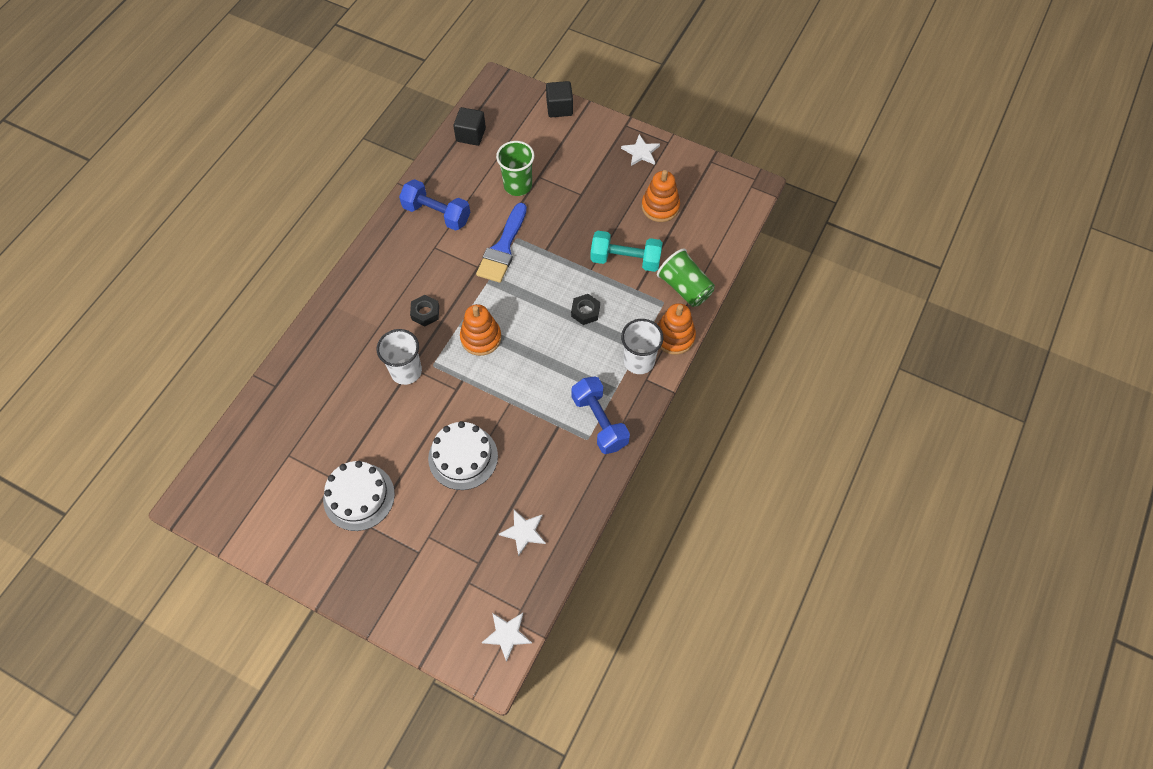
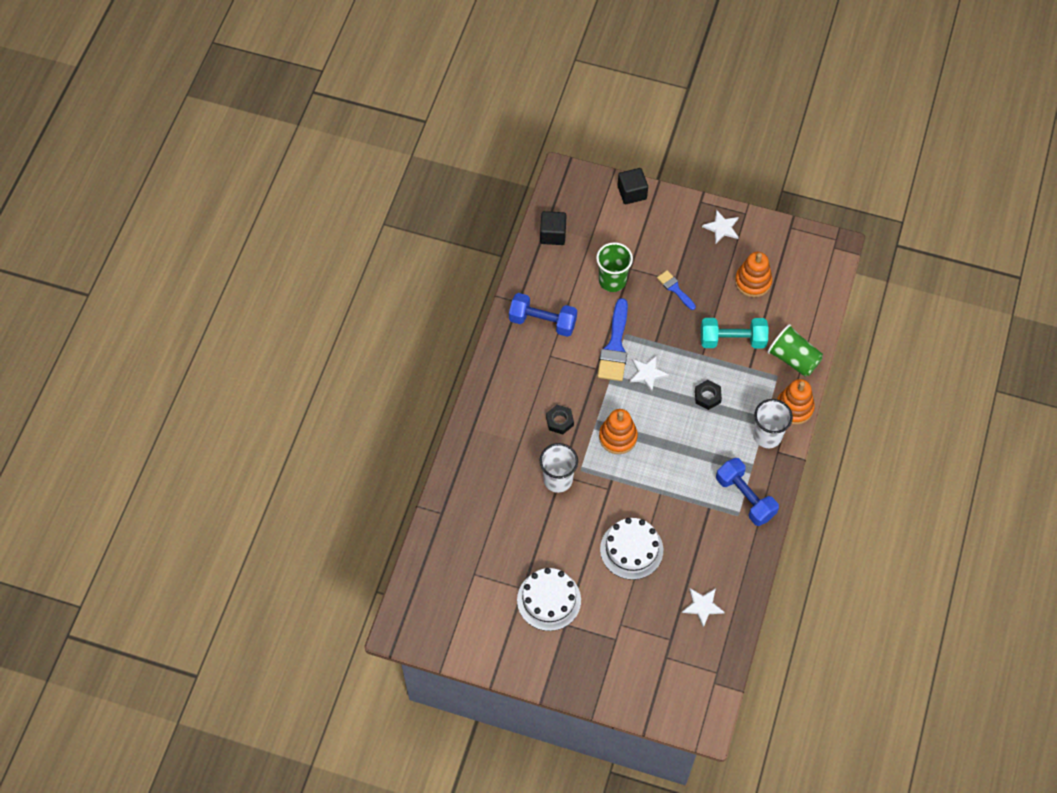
camera: 10 degrees left, 0 degrees up
white star [481,613,532,662] -> white star moved to [629,355,669,391]
none -> blue brush [657,270,696,310]

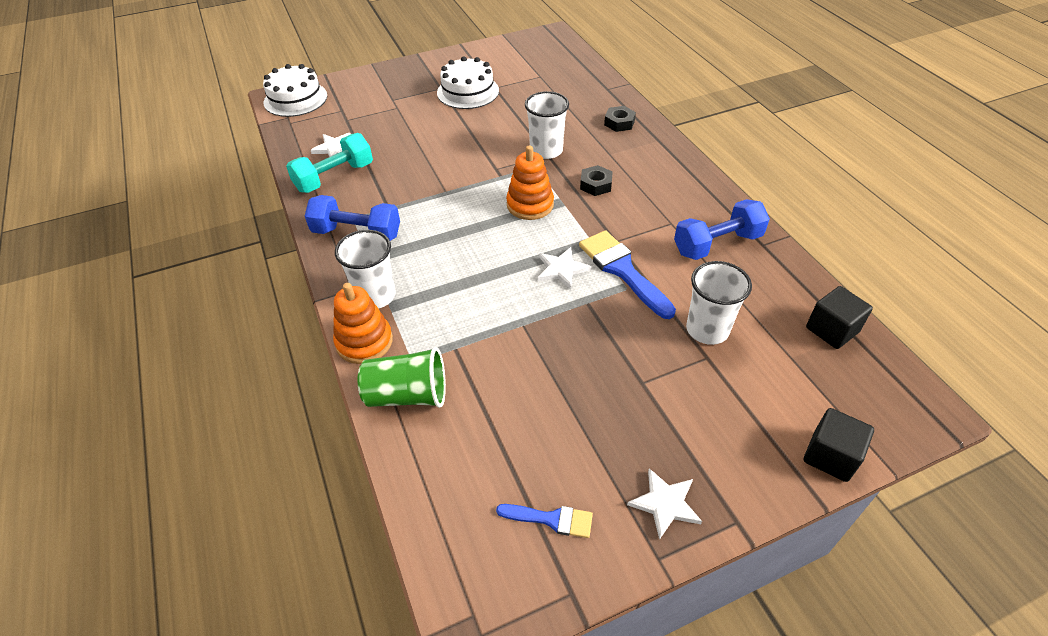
camera: 140 degrees right, 15 degrees down
green cup [596,242,633,292] -> white cup [686,261,752,345]
white cake [600,518,663,580] -> white cake moved to [263,64,327,117]
blue brush [657,270,696,310] -> blue brush moved to [496,504,593,538]
black nut [695,380,722,410] -> black nut moved to [604,106,636,132]
turquoise dumbbell [701,318,768,348] -> turquoise dumbbell moved to [286,133,373,193]
orange stacking toy [735,252,772,298] -> none

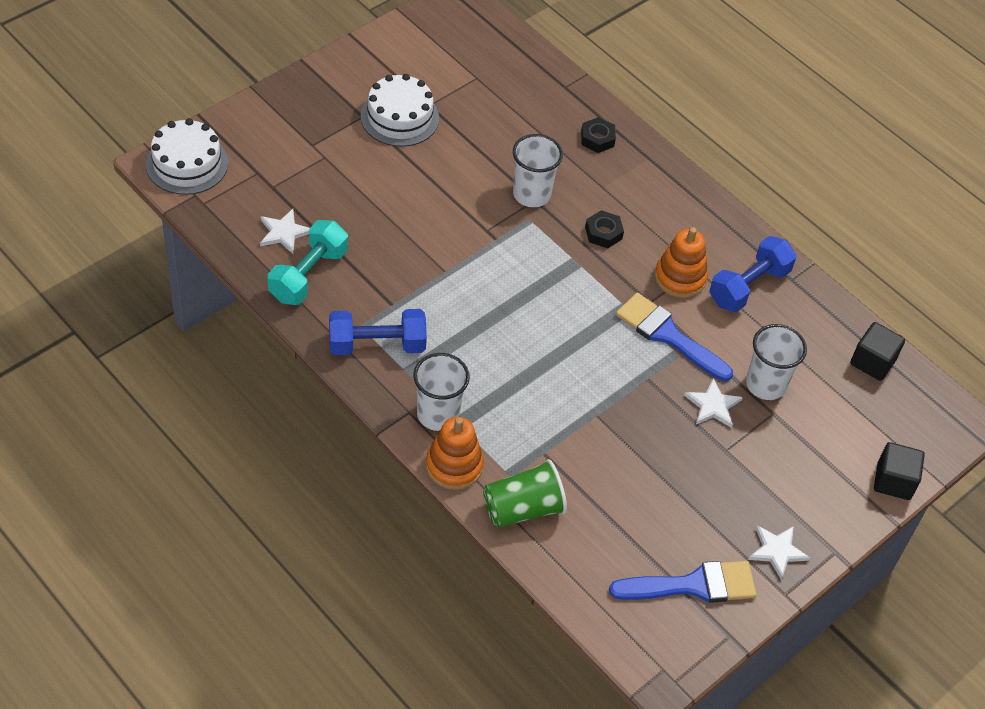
camera: 25 degrees left, 5 degrees up
blue brush [496,504,593,538] -> blue brush [609,561,757,603], size x1.79
orange stacking toy [506,145,554,220] -> orange stacking toy moved to [655,227,708,298]
white star [538,247,591,289] -> white star moved to [684,378,743,428]

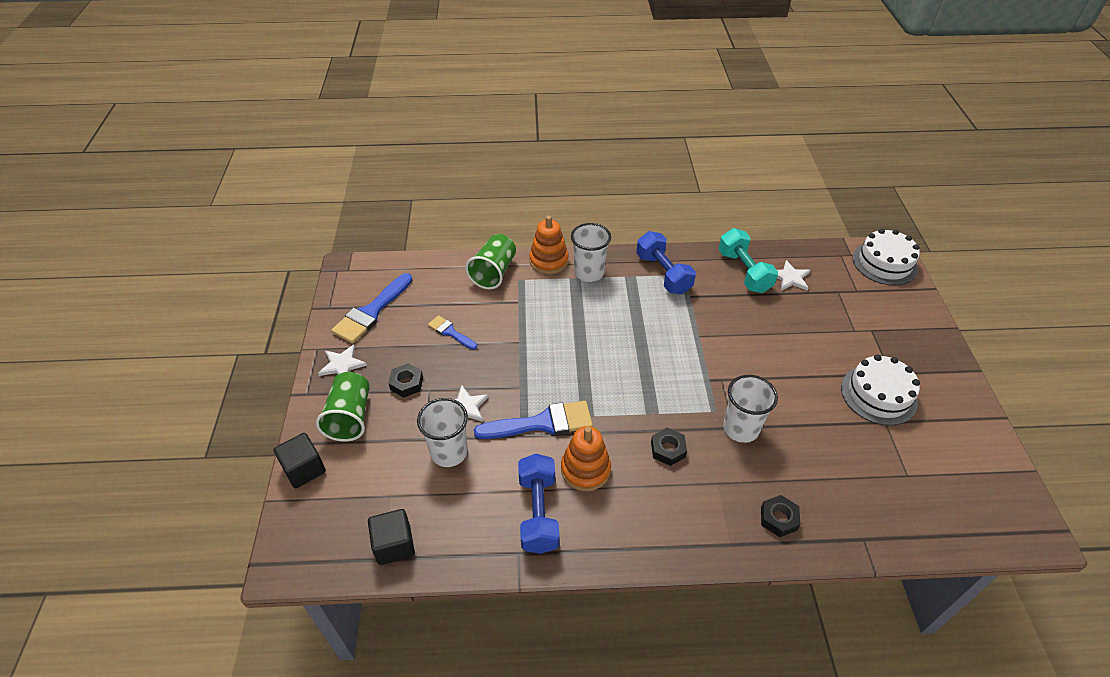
camera: 135 degrees right, 5 degrees down
blue dumbbell [329,309,427,355] -> blue dumbbell turned 60 degrees counterclockwise [636,231,696,294]
none -> green cup [316,372,370,442]
none -> black nut [388,363,423,398]
none -> blue brush [428,315,477,350]

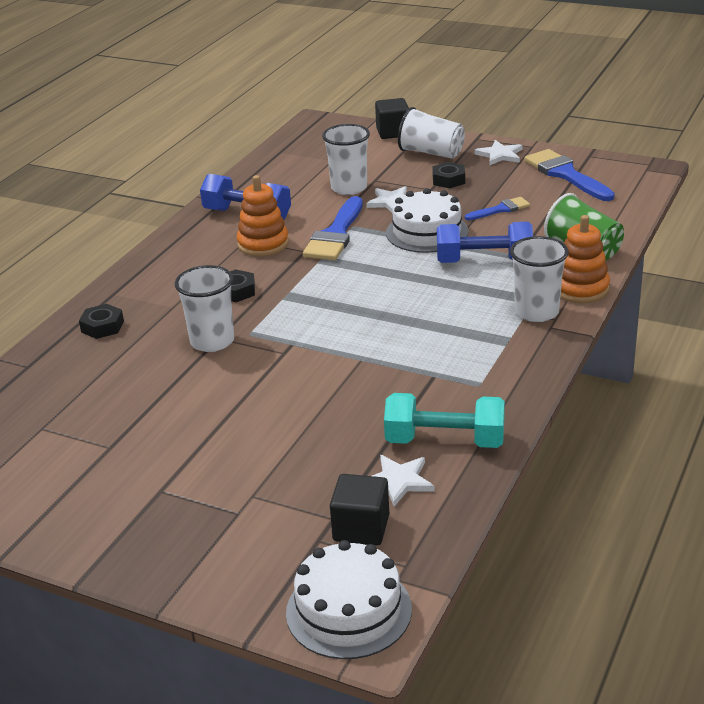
camera: 120 degrees right, 15 degrees down
green cup [316,372,370,442] -> white cup [398,107,465,159]
black cube [368,509,415,565] -> black cube moved to [330,474,389,545]
blue dumbbell [636,231,696,294] -> blue dumbbell moved to [437,222,533,263]
white cake [841,355,920,426] -> white cake moved to [386,188,468,253]

